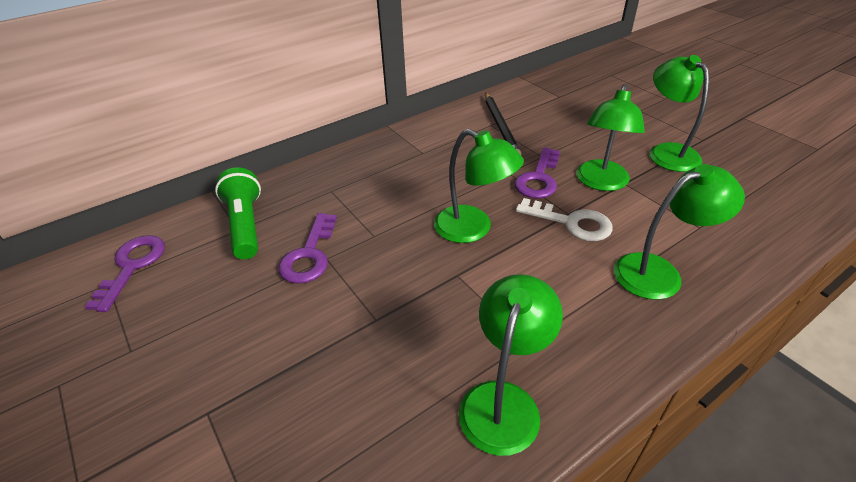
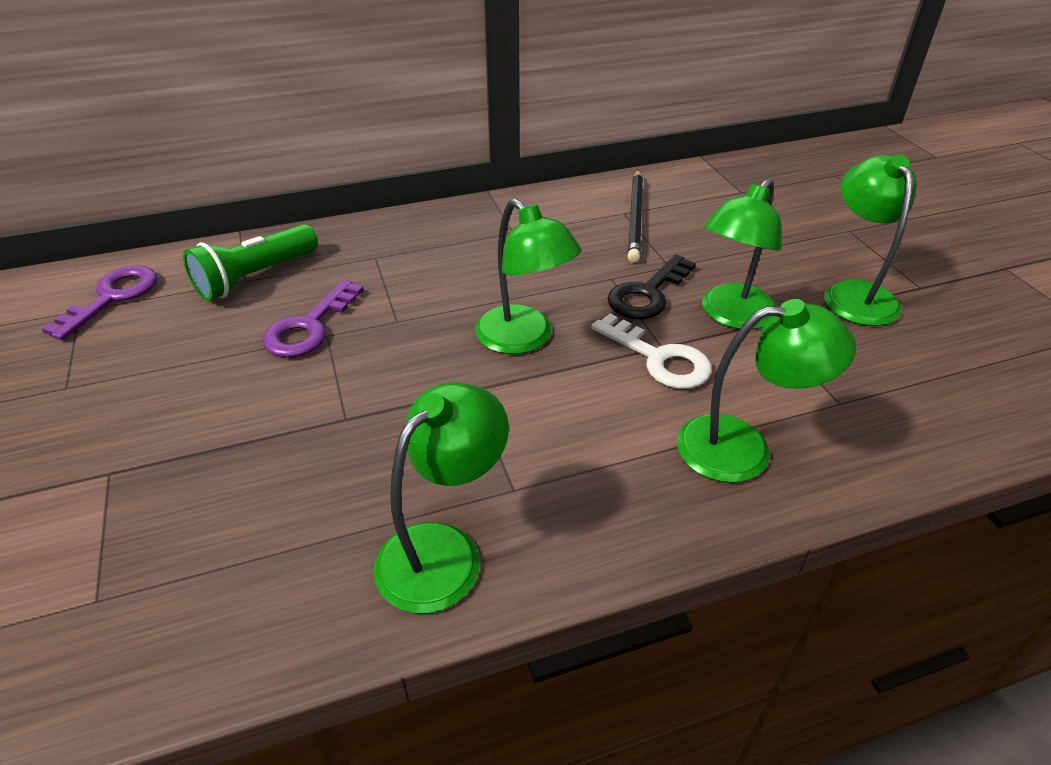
camera: 15 degrees right, 0 degrees up
green flashlight [215,167,261,259] -> green flashlight turned 135 degrees counterclockwise [183,224,318,301]
purple key [514,148,560,199] -> black key [607,254,696,319]

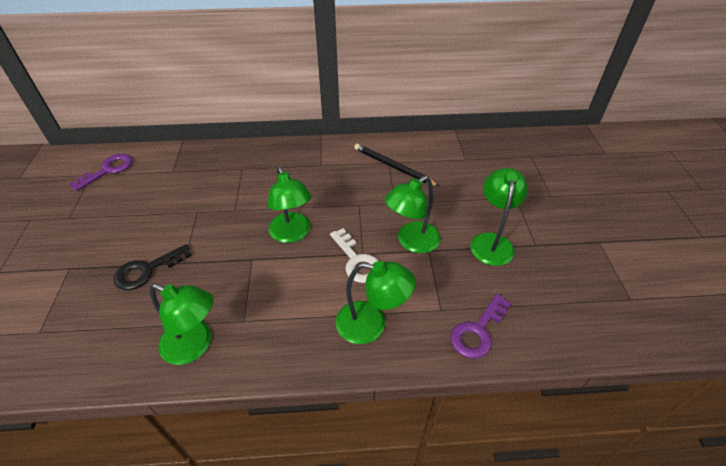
camera: 15 degrees right, 5 degrees up
green flashlight [183,224,318,301] -> none
purple key [262,280,364,358] -> purple key moved to [450,294,511,359]
green lamp [373,382,509,613] -> green lamp turned 60 degrees clockwise [150,284,213,365]
black key [607,254,696,319] -> black key moved to [114,244,192,290]
black pencil [628,170,643,263] -> black pencil turned 105 degrees clockwise [354,144,439,186]

